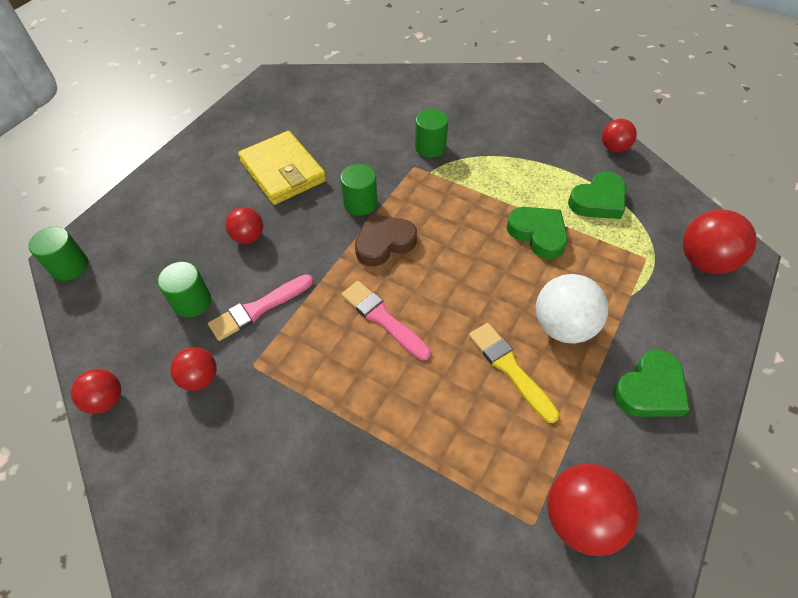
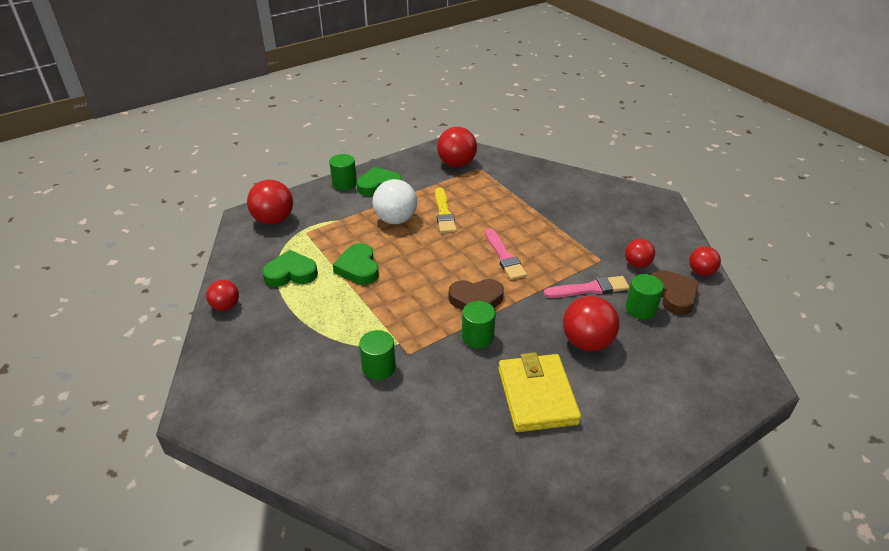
camera: 155 degrees left, 15 degrees down
green cylinder [29,226,88,281] -> green cylinder moved to [329,154,357,190]
red ball [225,207,263,244] -> red ball [563,296,619,351], size x1.65
none -> brown heart [652,270,699,315]

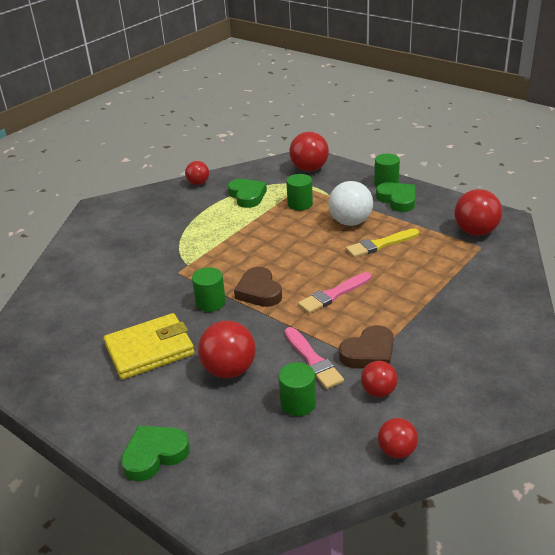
camera: 75 degrees right, 5 degrees down
green heart [333,243,379,285] -> green heart moved to [121,426,190,481]
green cylinder [359,330,396,380] -> green cylinder moved to [286,174,313,210]
brown heart [652,270,699,315] -> brown heart moved to [339,325,394,369]

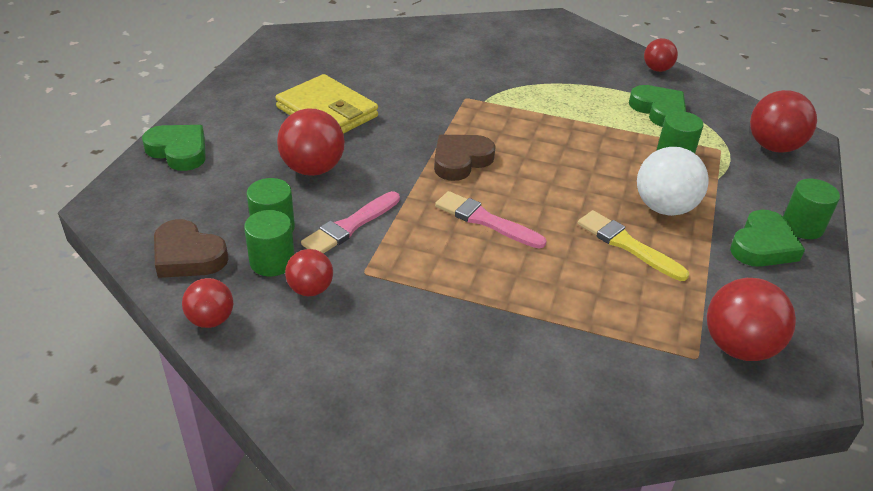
camera: 65 degrees right, 5 degrees up
green cylinder [192,267,226,312] -> green cylinder moved to [244,210,294,276]
green heart [228,179,267,208] -> green heart turned 75 degrees counterclockwise [629,85,686,127]
brown heart [339,325,394,369] -> brown heart moved to [154,219,229,278]

